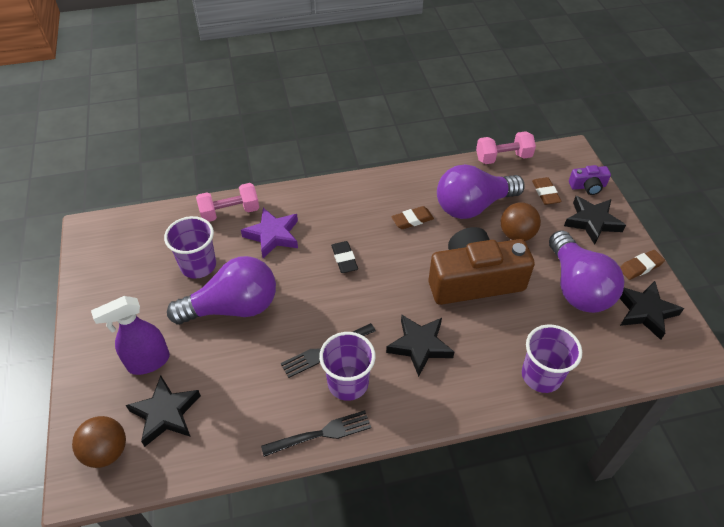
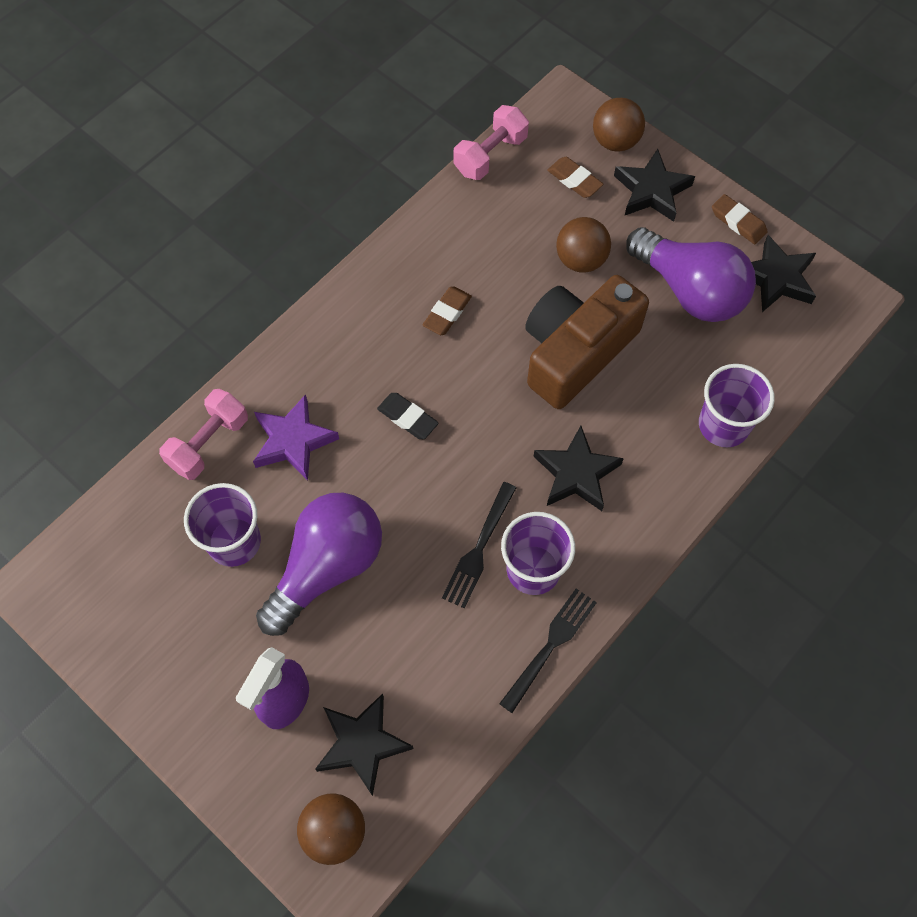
camera: 35 degrees left, 15 degrees up
purple light bulb [437,164,525,219] -> none
purple camera [569,165,611,195] -> brown ball [593,98,645,151]
brown eraser [620,250,665,280] -> brown eraser turned 75 degrees counterclockwise [712,194,768,244]

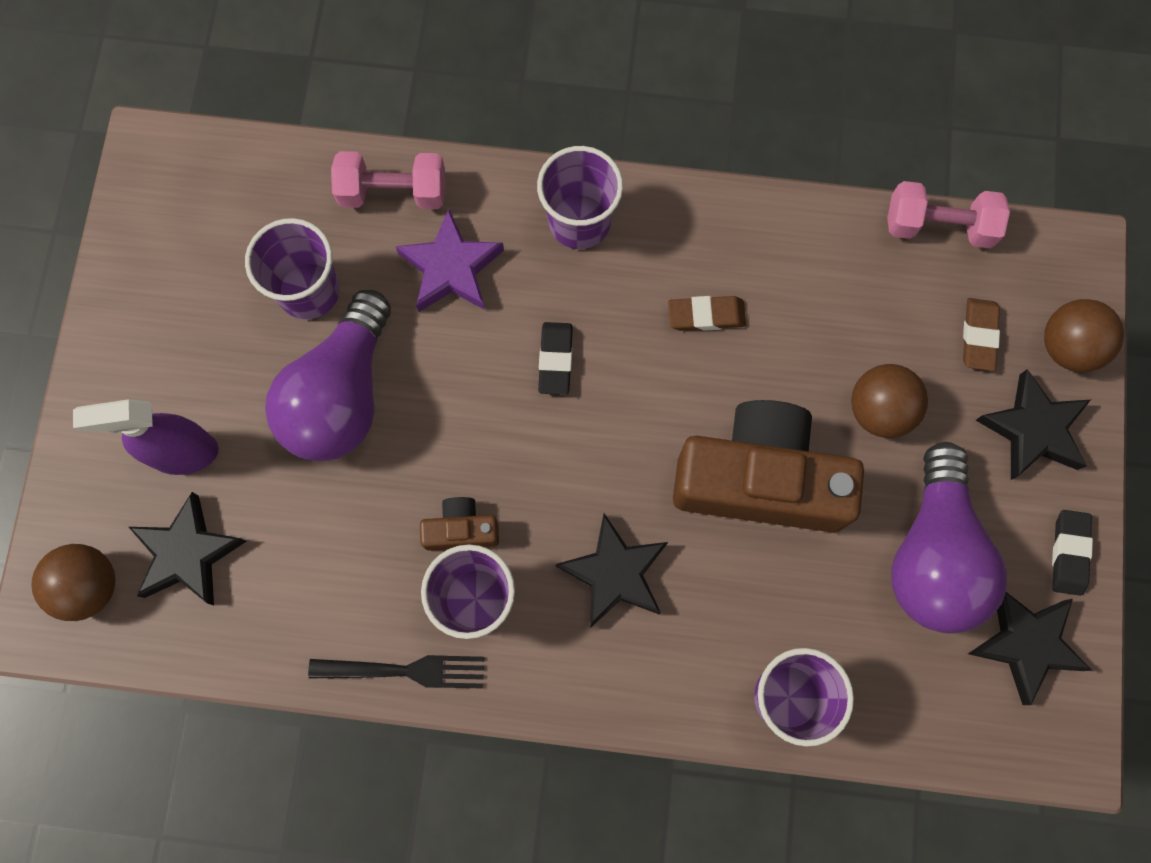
camera: 55 degrees right, 10 degrees up
purple light bulb [256,493,382,636] -> purple light bulb turned 105 degrees clockwise [265,290,391,461]
black fork [442,482,516,609] -> brown camera [420,497,499,551]
brown eraser [712,194,768,244] -> black eraser [1052,510,1093,596]
none -> purple cup [537,146,623,249]

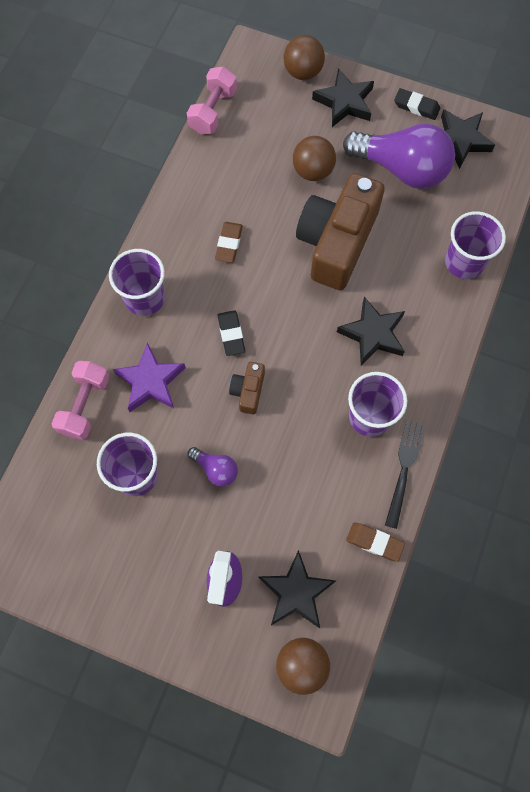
camera: 75 degrees left, 5 degrees down
purple light bulb [265,290,391,461] -> purple light bulb [188,447,238,487], size x0.45
brown camera [420,497,499,551] -> brown camera moved to [229,362,265,414]
black eraser [538,322,573,395] -> black eraser turned 60 degrees clockwise [217,310,245,356]
brown eraser [963,298,1000,371] -> brown eraser moved to [346,523,405,562]

